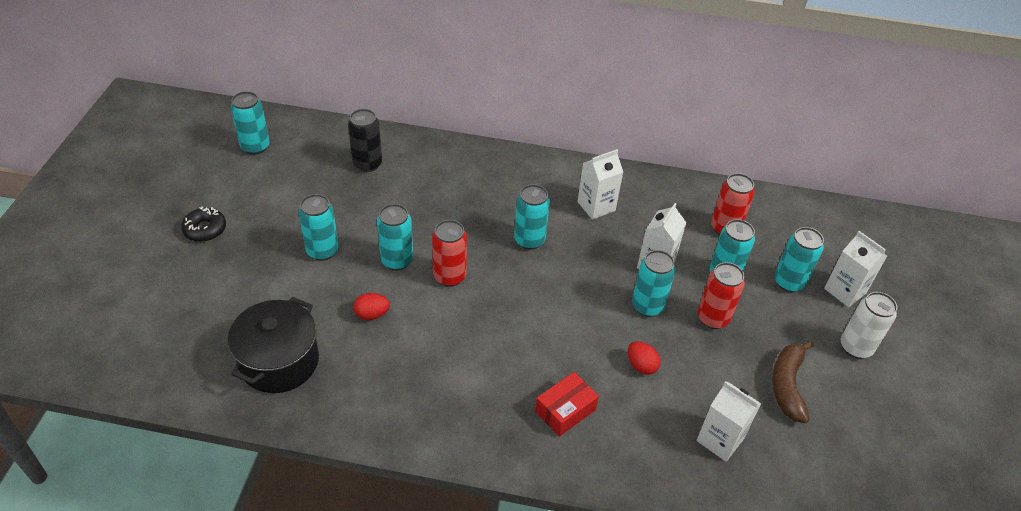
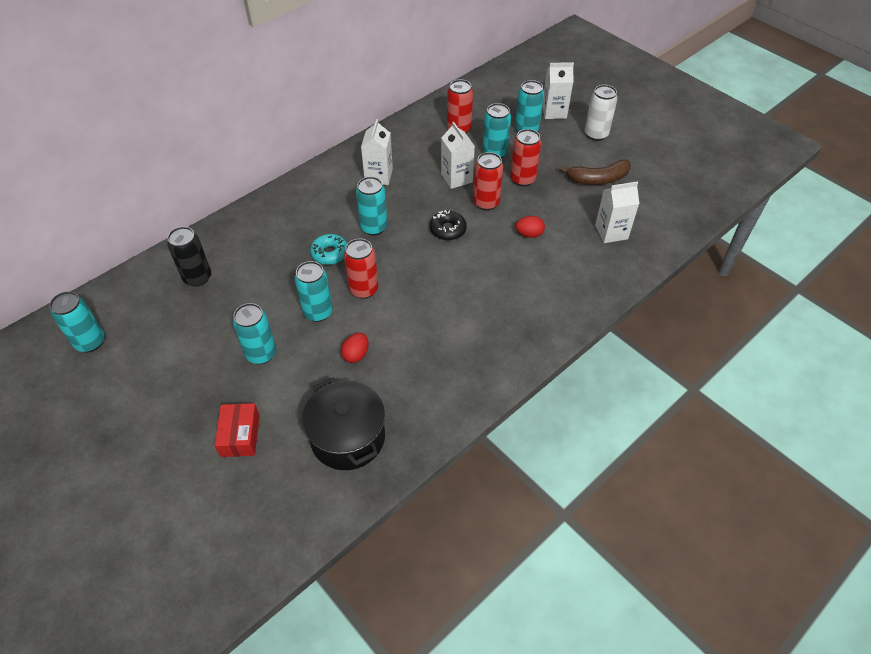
camera: 50 degrees left, 5 degrees up
black donut [181,206,226,242] -> black donut moved to [430,210,467,240]
red box [535,372,599,437] -> red box moved to [214,403,260,457]
turquoise can [632,250,676,317] -> red can [473,152,503,211]
brown banana [772,340,814,423] -> brown banana turned 60 degrees counterclockwise [559,159,631,185]
none -> turquoise donut [310,234,347,265]

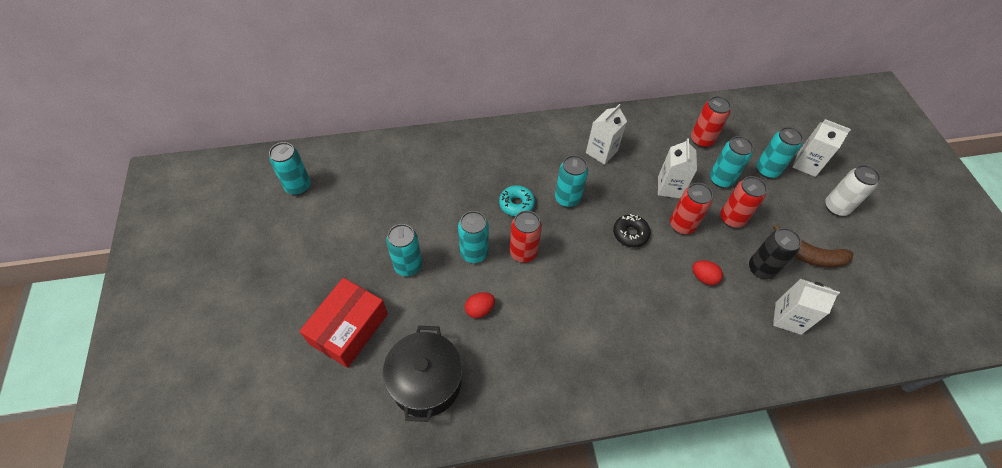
camera: 30 degrees right, 5 degrees up
black can [167,227,211,287] -> black can moved to [749,228,801,279]
red box [214,403,260,457] -> red box [299,278,388,368], size x1.59

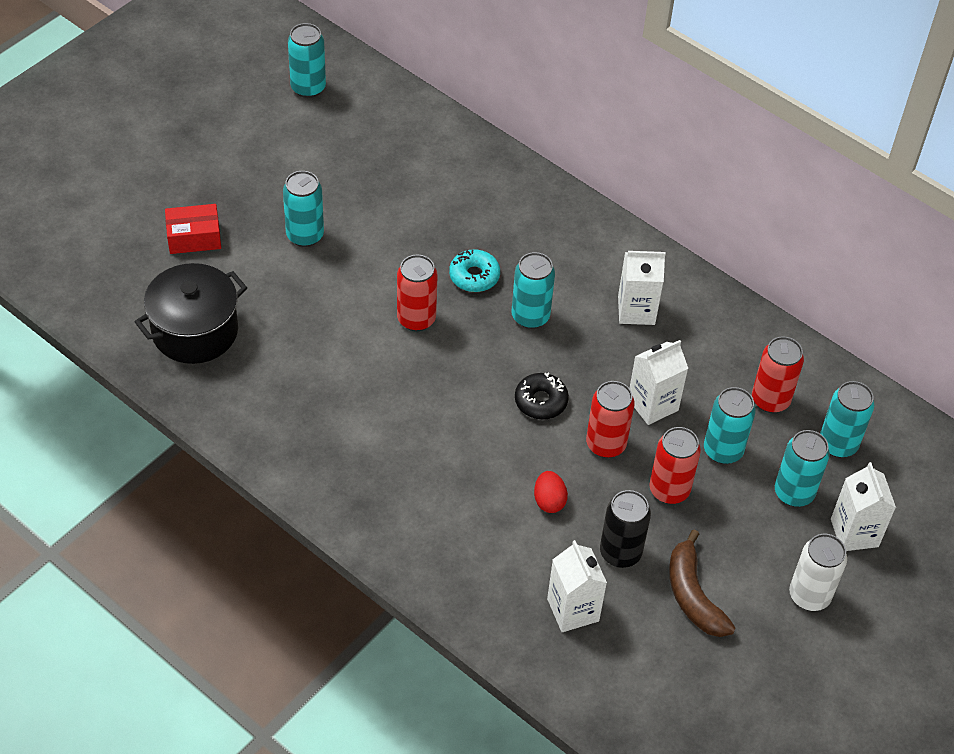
camera: 50 degrees right, 5 degrees down
red box [299,278,388,368] -> red box [165,204,221,254], size x0.63
turquoise can [458,211,489,263] -> turquoise can moved to [820,381,874,458]
red egg [465,292,495,318] -> none

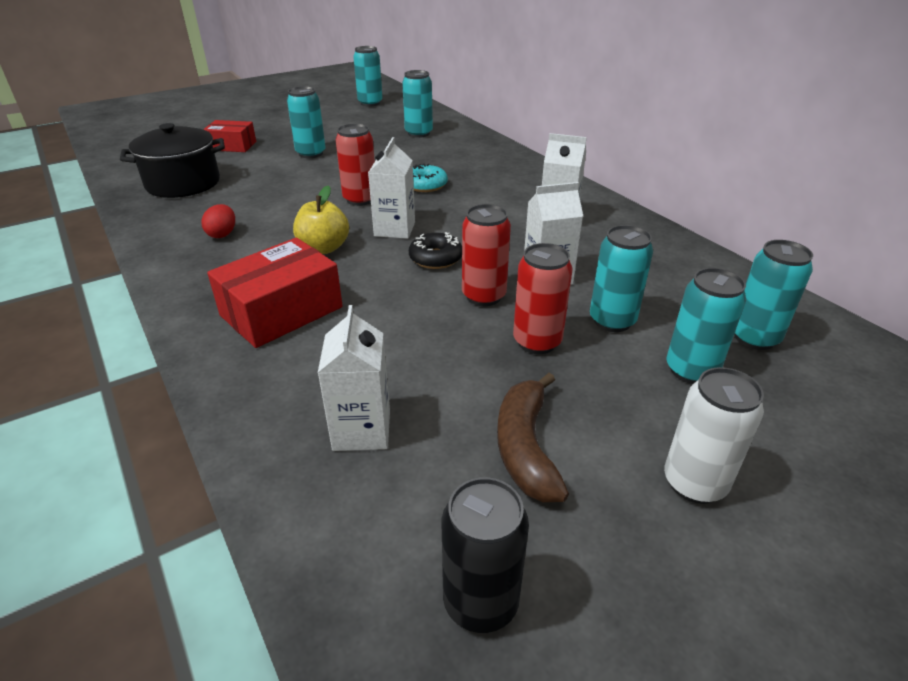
camera: 20 degrees right, 15 degrees down
turquoise can [512,252,555,329] -> turquoise can moved to [402,70,433,138]
red egg [534,471,568,513] -> red egg moved to [201,204,235,238]
black can [600,490,651,568] -> black can moved to [442,477,529,633]
red can [752,336,804,413] -> none
white carton [831,462,896,551] -> white carton moved to [368,137,415,239]
none -> red box [207,238,343,348]
none -> yellow apple [293,186,349,254]

